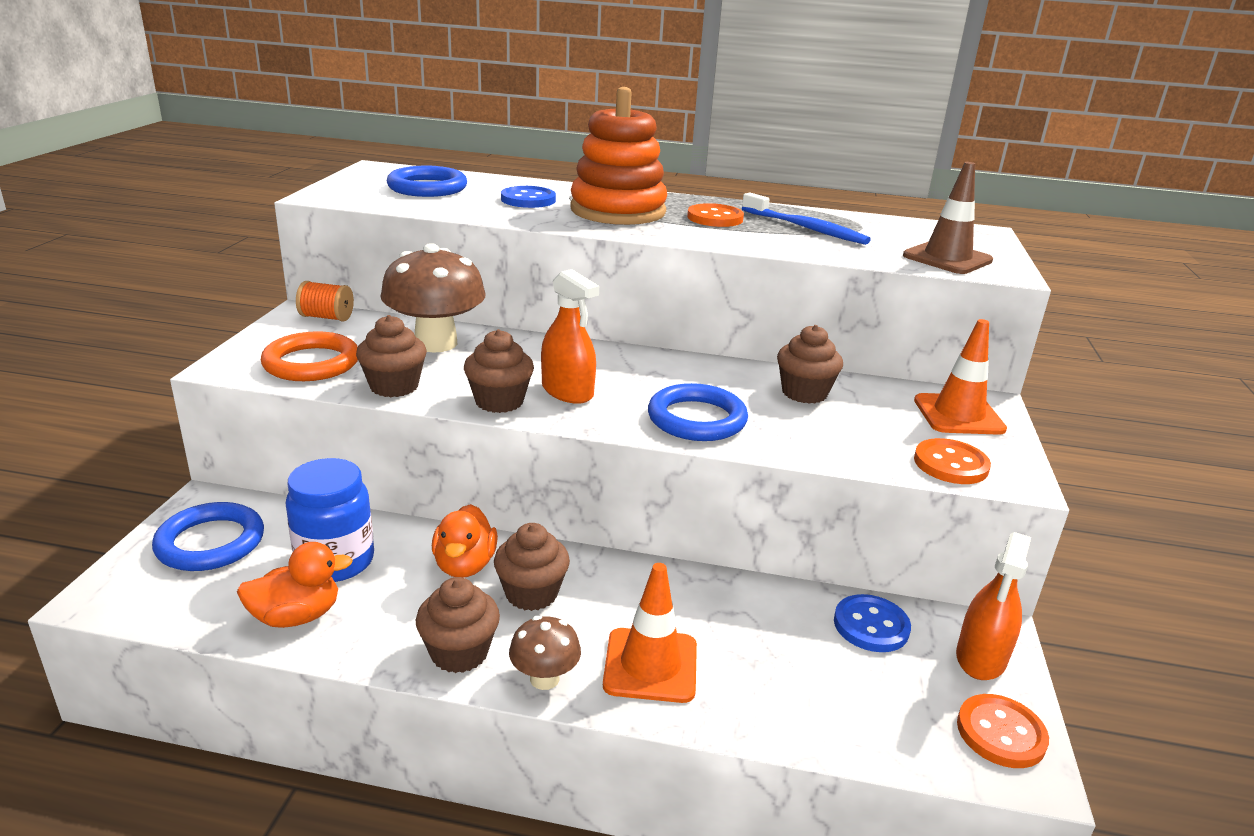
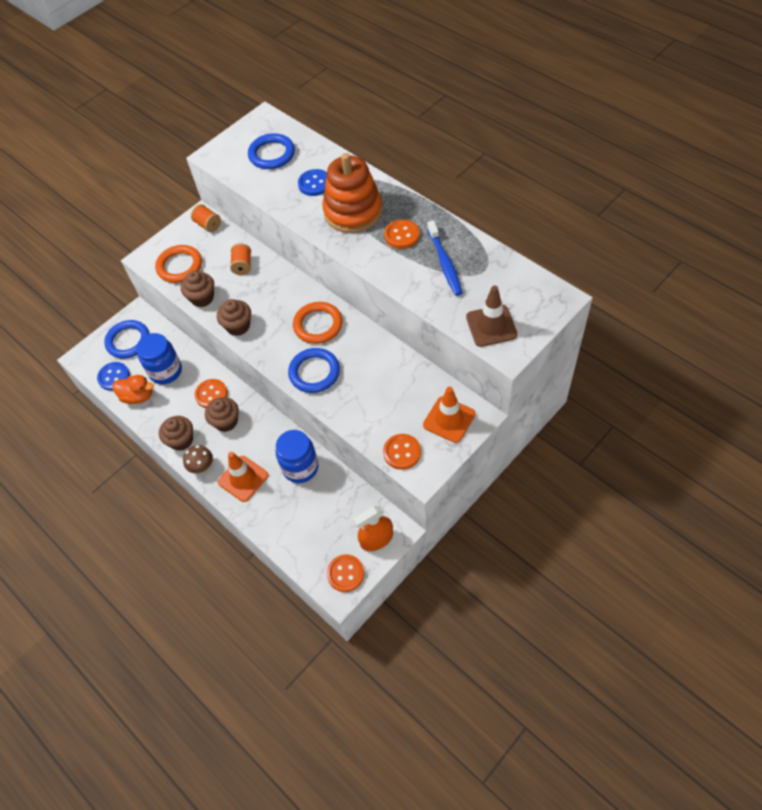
camera: 40 degrees right, 30 degrees up
brown mushroom [380,243,486,353] -> orange spool [230,243,251,275]
orange duck [432,504,498,578] -> orange button [195,379,228,408]
orange spray bottle [541,269,599,404] -> none
brown cupcake [777,325,843,404] -> none
blue button [834,594,911,652] -> blue button moved to [97,362,130,391]
none -> blue jar [276,430,318,483]
none -> orange ring [293,302,343,344]

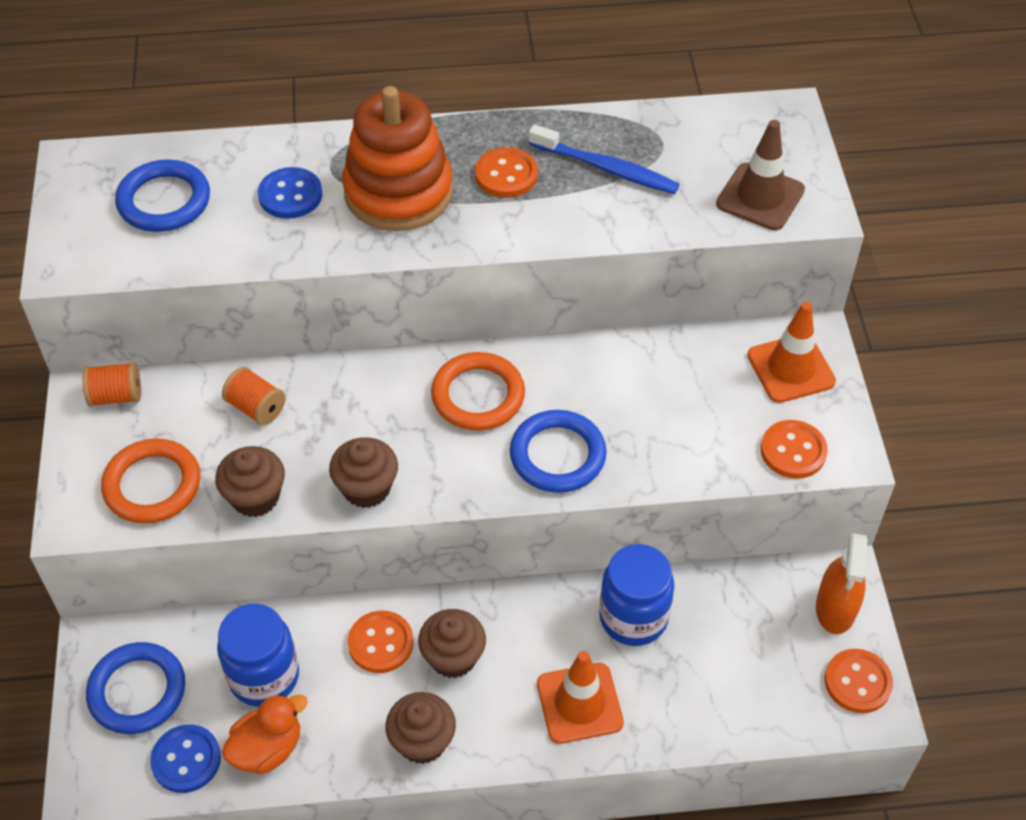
camera: 55 degrees left, 5 degrees down
brown mushroom [183,445,213,473] -> none

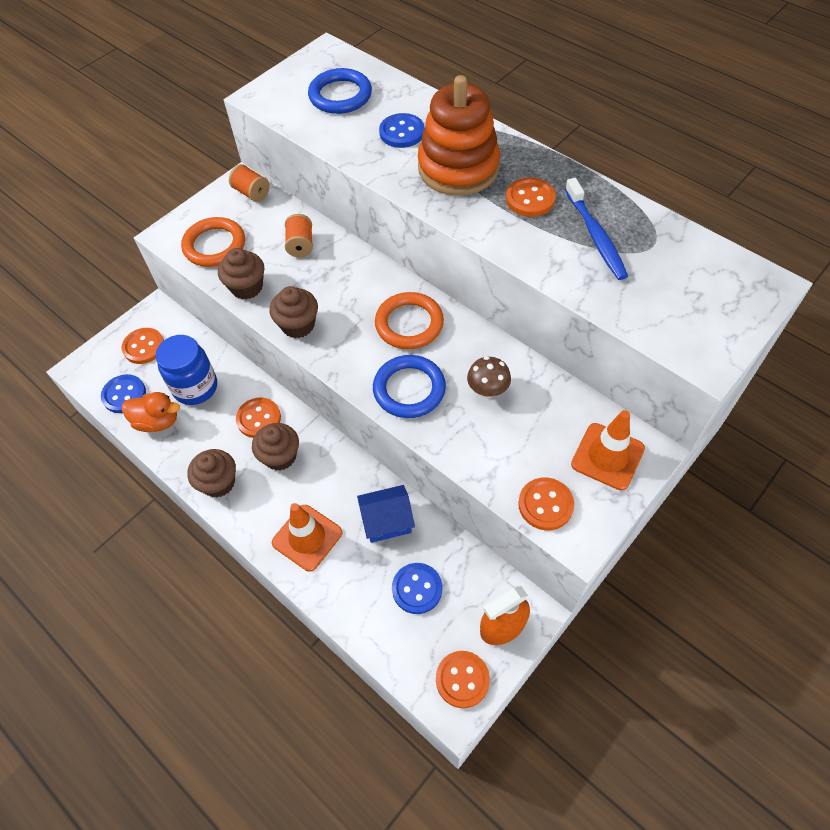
camera: 50 degrees right, 5 degrees up
blue ring [86,642,185,734] -> orange button [122,328,164,364]
blue jar [599,544,675,646] -> blue house [357,485,415,543]
brown traffic cone [716,120,805,230] -> none
none -> blue button [392,563,442,614]
none -> brown mushroom [467,356,511,398]

